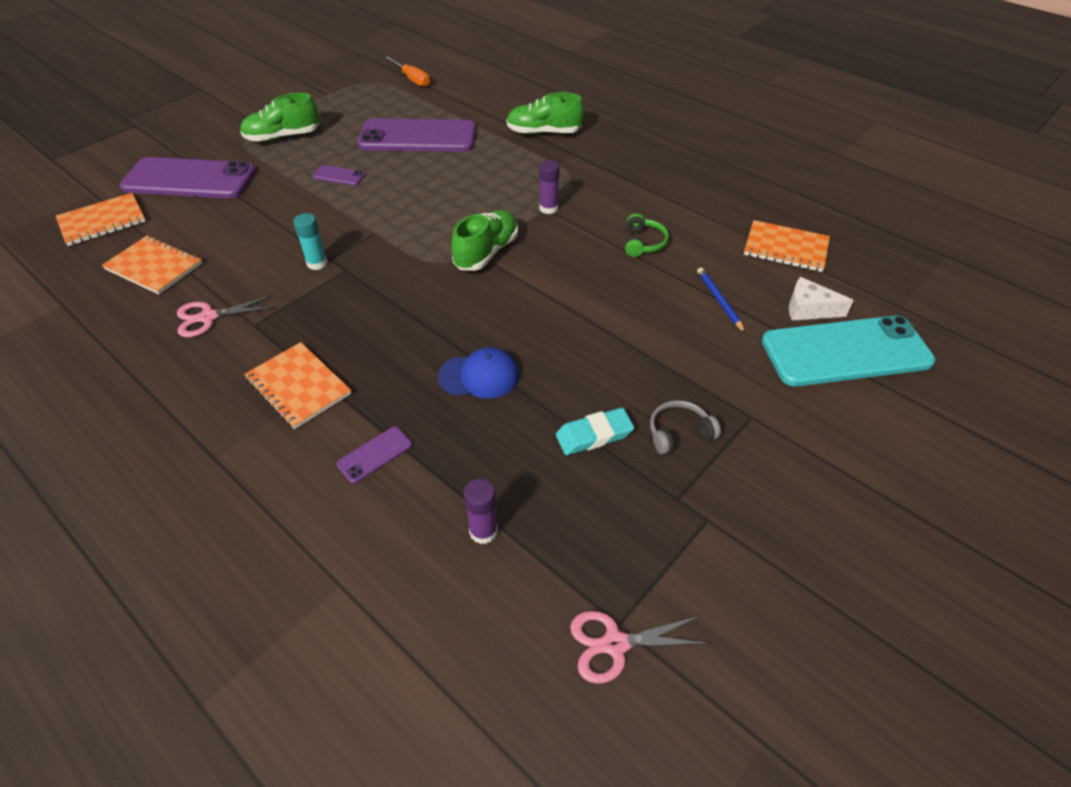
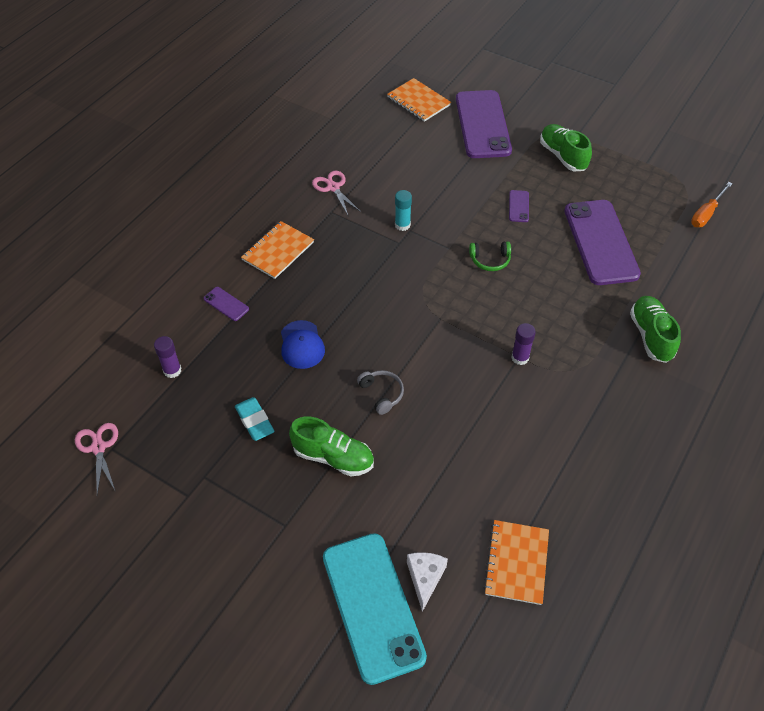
camera: 80 degrees right, 5 degrees up
orange notebook [102,236,202,294] -> none
green shoe [451,210,518,271] -> green shoe moved to [289,416,374,476]
green headphones [625,213,669,257] -> green headphones moved to [469,241,511,271]
grey headphones [650,400,721,454] -> grey headphones moved to [357,370,404,415]
blue pencil [697,268,745,333] -> none

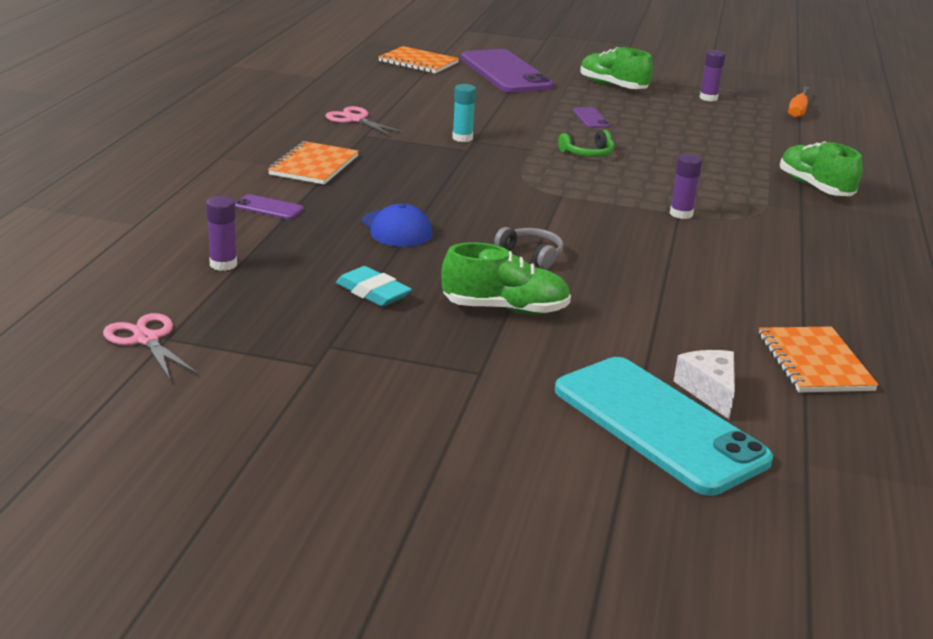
camera: 20 degrees left, 25 degrees down
purple phone [564,200,641,285] -> none
none -> purple glue stick [700,50,726,101]

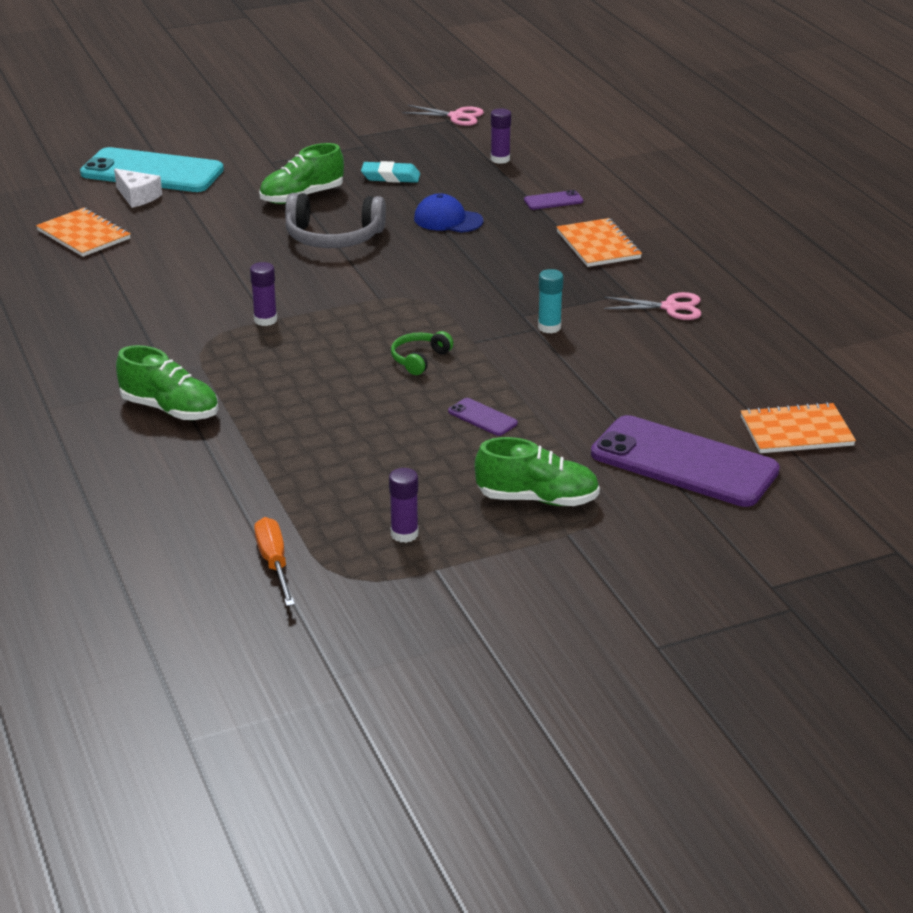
camera: 145 degrees right, 5 degrees up
grey headphones [494,227,563,269] -> grey headphones [285,193,386,248], size x1.84

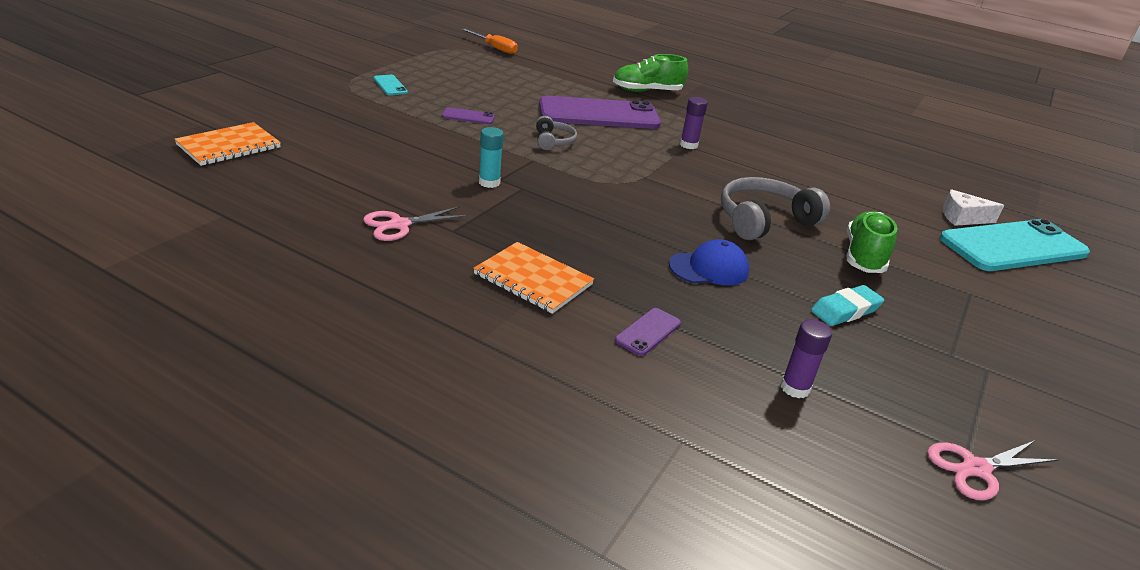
camera: 140 degrees right, 0 degrees up
orange notebook [36,208,131,257] -> none
purple glue stick [389,468,419,543] -> none
green headphones [391,331,453,375] -> grey headphones [536,116,577,150]
green shoe [474,437,600,506] -> turquoise phone [373,75,408,95]
purple phone [591,415,780,507] -> purple phone moved to [539,96,661,129]

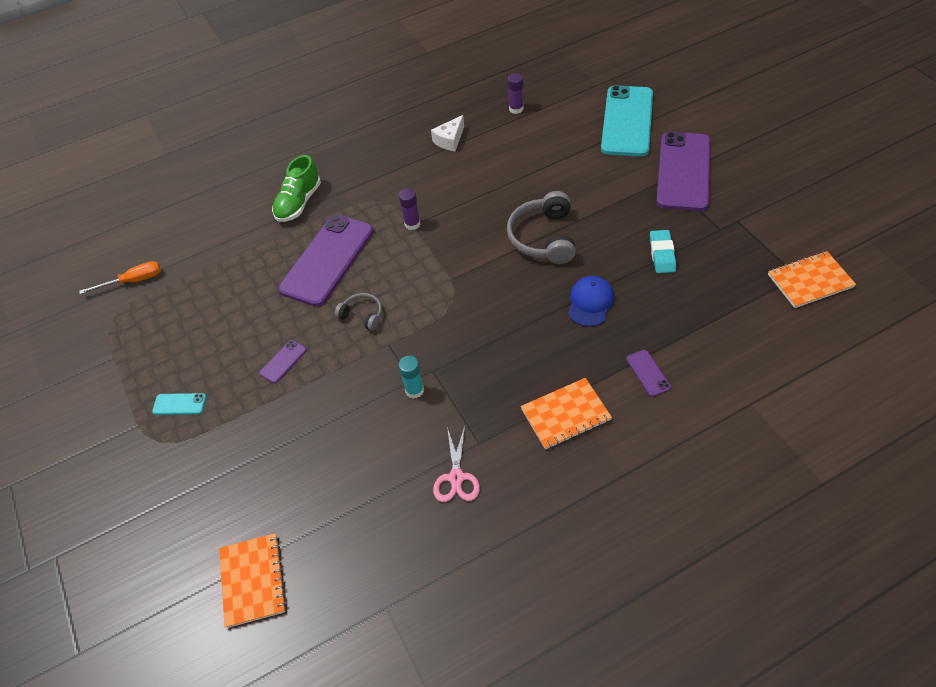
camera: 50 degrees left, 20 degrees up
purple glue stick [781,319,832,399] -> purple glue stick moved to [508,73,523,114]
green shoe [847,211,898,273] -> none
pink scissors [927,440,1059,500] -> orange notebook [768,251,856,308]
white cheese [943,189,1004,226] -> white cheese moved to [431,115,464,151]
none -> purple phone [656,132,711,211]

